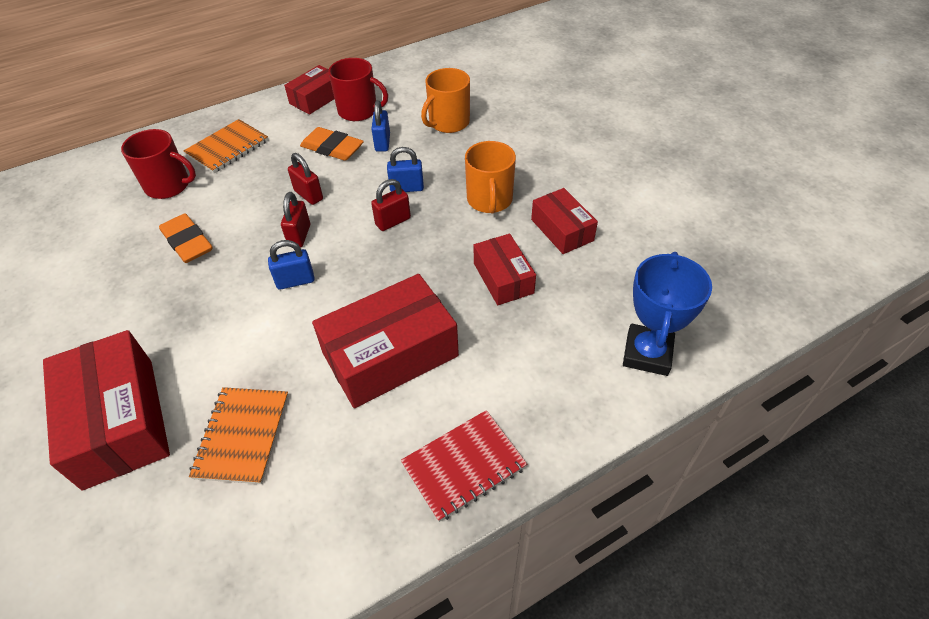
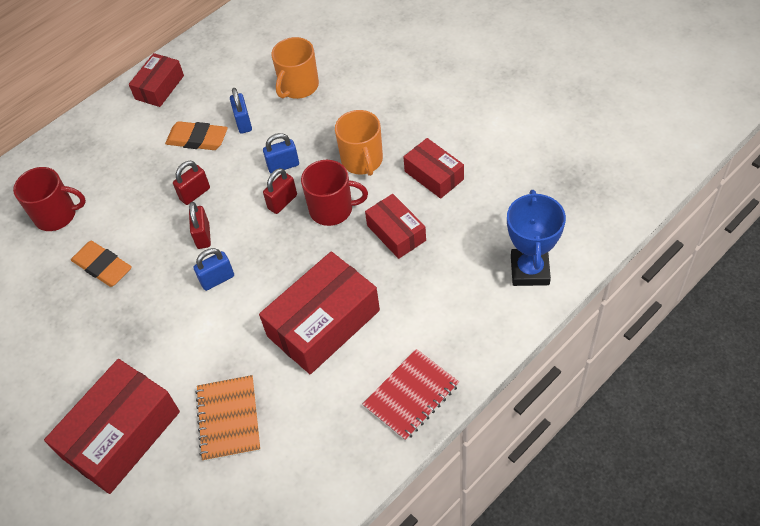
camera: 10 degrees left, 5 degrees up
red box [43,330,170,491] -> red box turned 75 degrees clockwise [44,359,180,494]
orange notebook [184,119,268,173] -> none
red padlock [288,153,323,205] -> red padlock turned 75 degrees counterclockwise [173,161,210,205]
red mug [328,58,388,121] -> red mug moved to [301,160,368,226]

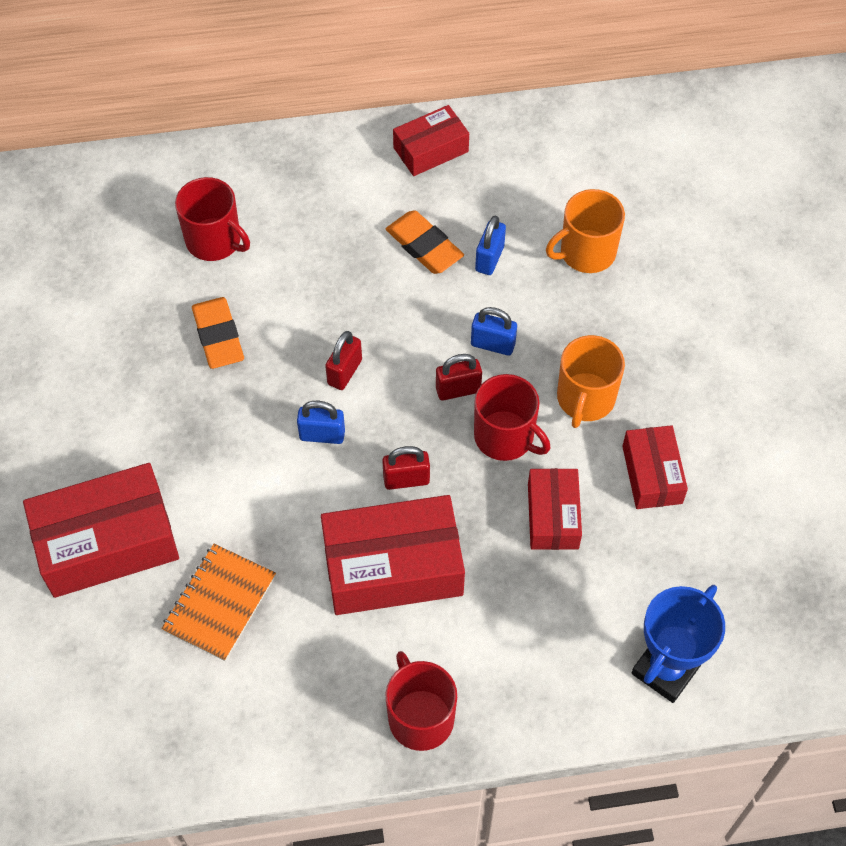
camera: 30 degrees right, 5 degrees up
red padlock [173,161,210,205] -> red padlock moved to [382,446,430,490]
red notebook [362,349,459,441] -> red mug [386,651,457,751]

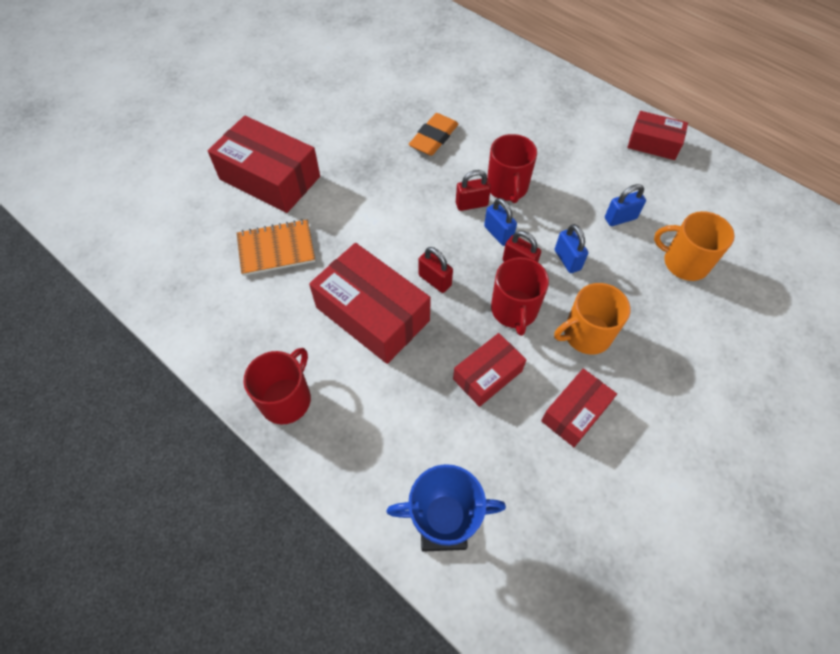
camera: 50 degrees right, 0 degrees up
red mug [175,177,250,261] -> red mug moved to [487,134,537,203]
blue padlock [297,401,345,444] -> blue padlock moved to [484,198,517,246]
orange eraser [386,210,464,274] -> none

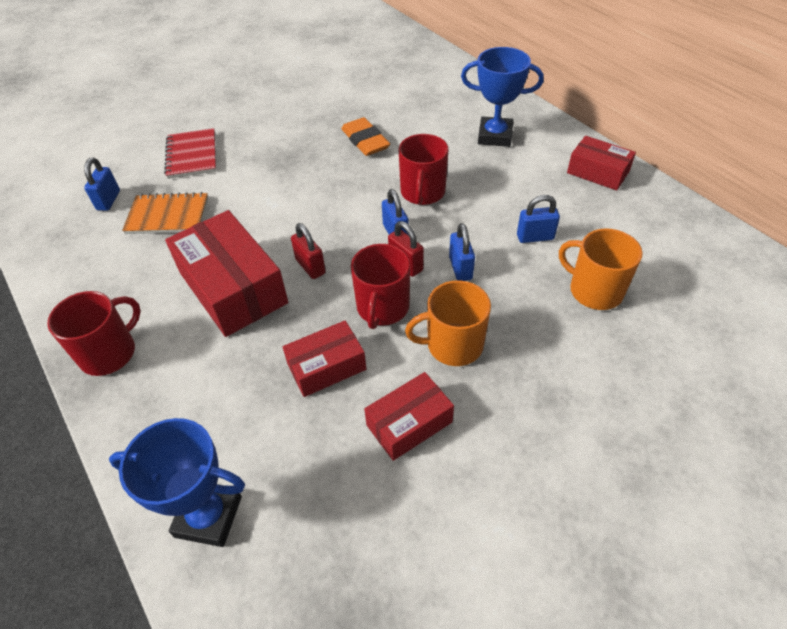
camera: 15 degrees right, 10 degrees down
red box [208,116,320,213] -> red notebook [164,128,216,179]
orange eraser [409,113,458,156] -> orange eraser turned 75 degrees counterclockwise [341,117,390,156]
red padlock [456,170,491,211] -> none
none -> blue padlock [84,158,120,211]
none -> blue trophy [461,47,544,147]

